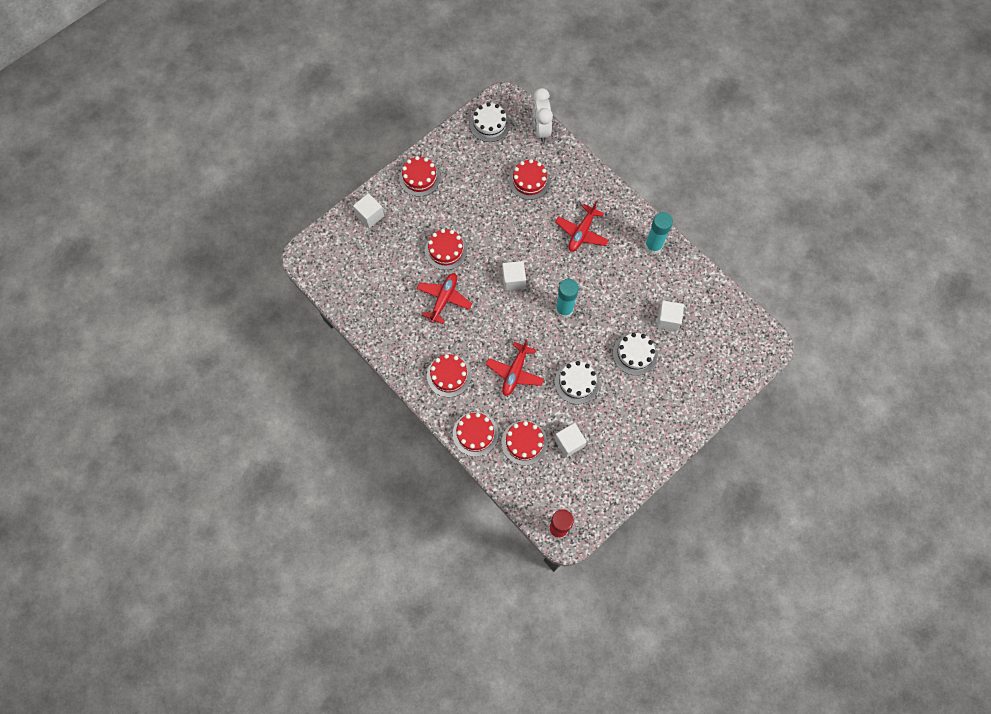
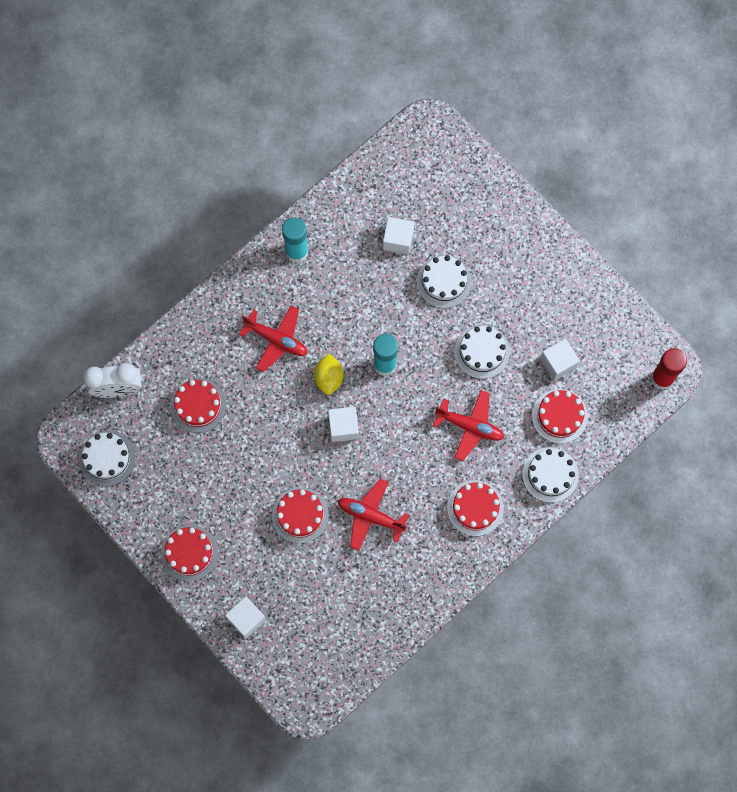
camera: 90 degrees left, 5 degrees up
red cake [453,412,498,457] -> white cake [522,447,579,503]
none -> yellow lemon [314,353,344,395]

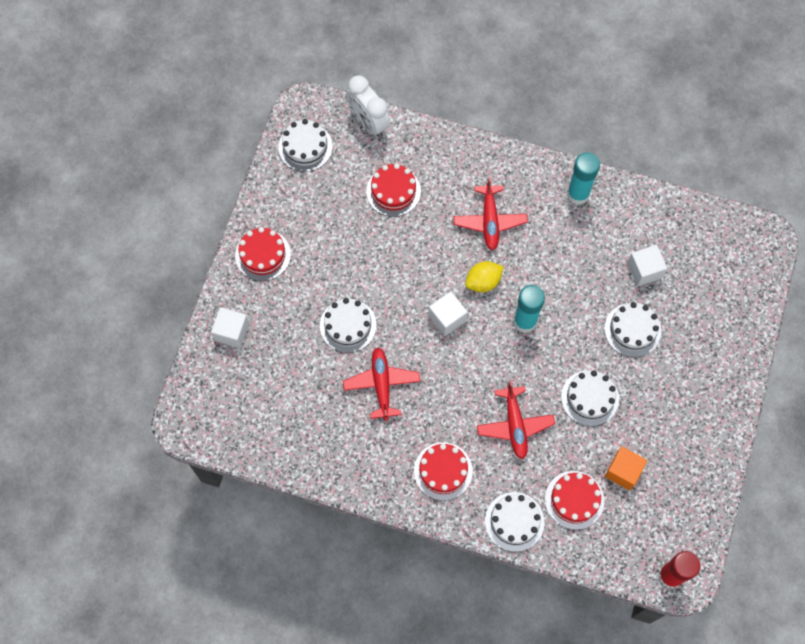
camera: 60 degrees right, 5 degrees down
red cake [272,487,329,543] -> white cake [320,298,376,353]
white cube [540,339,580,381] -> orange cube [605,446,647,490]

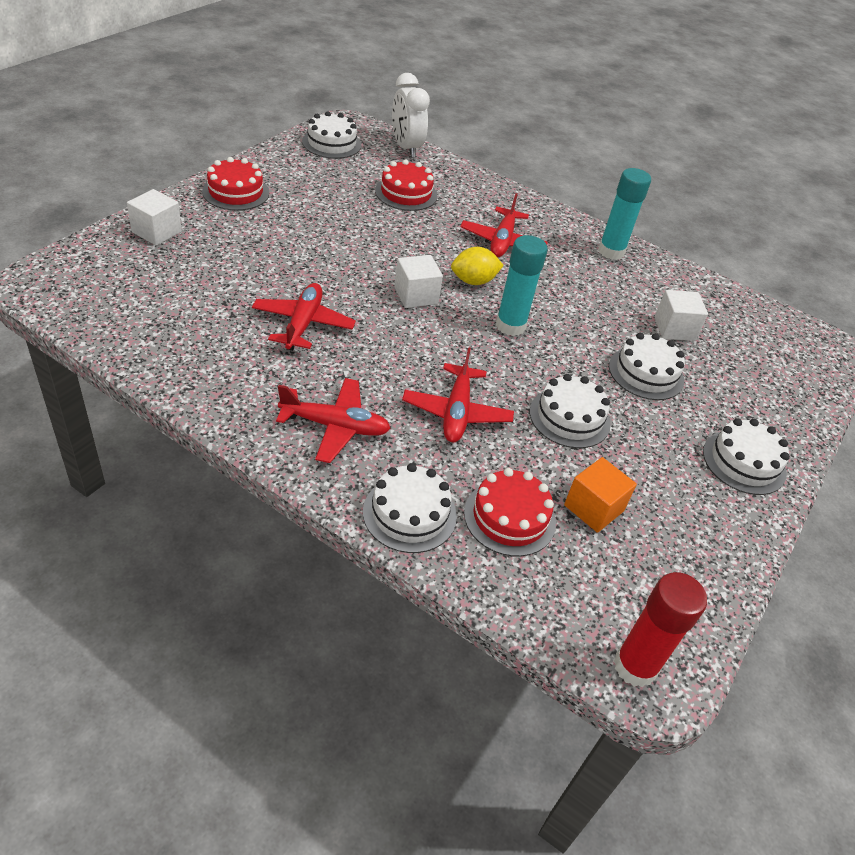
camera: 10 degrees right, 25 degrees down
white cake [320,298,376,353] -> white cake moved to [703,418,790,495]
red cake [414,442,473,500] -> red plane [276,378,391,463]

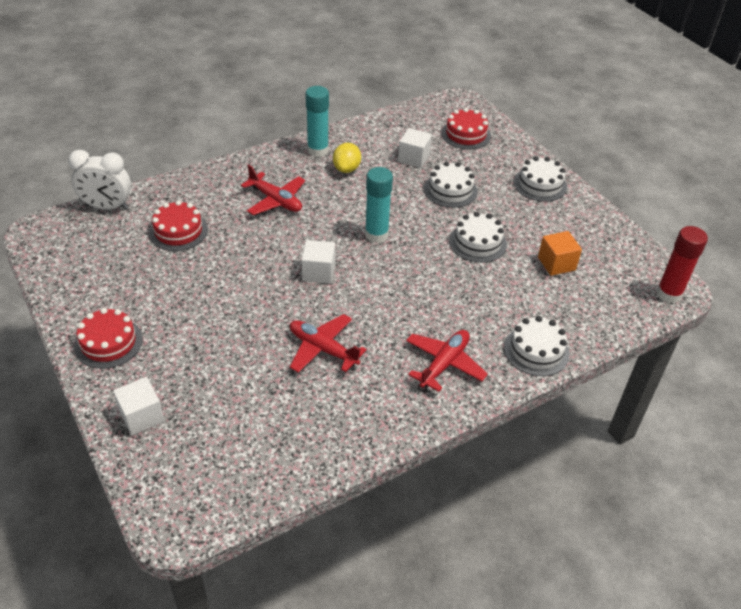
camera: 60 degrees left, 0 degrees up
white cake [302,111,362,159] -> none
red plane [402,347,514,442] -> none
yellow lemon [451,247,504,285] -> yellow lemon moved to [333,143,361,173]
red cake [464,468,556,556] -> red cake moved to [441,108,491,149]

